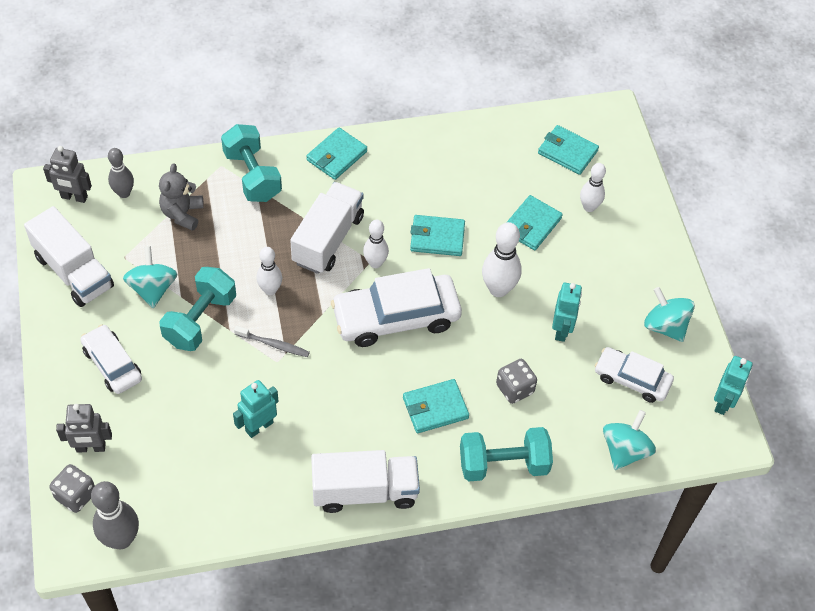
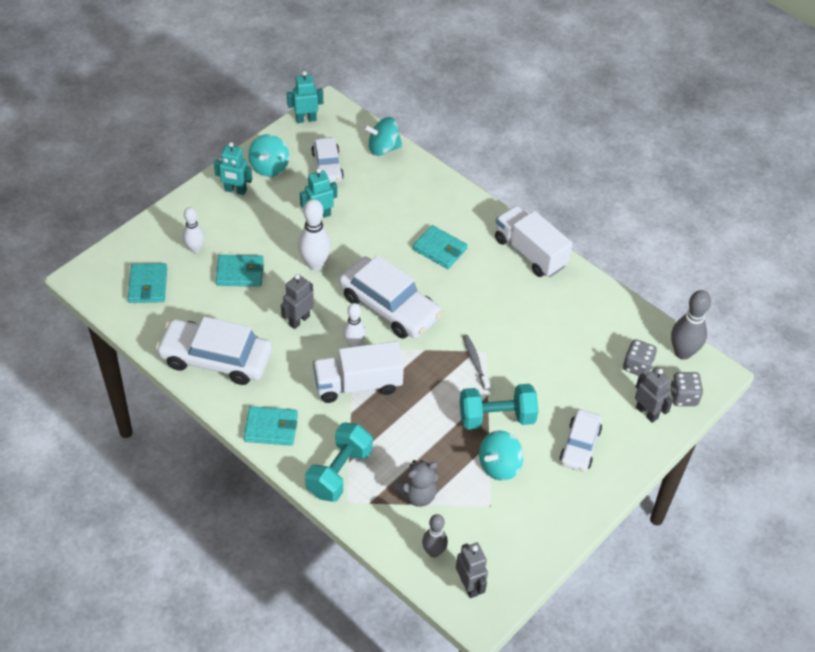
camera: 125 degrees left, 5 degrees down
white truck [24,206,114,307] -> none
turquoise robot [233,380,279,438] -> turquoise robot moved to [214,142,252,195]
white bowling pin [256,247,282,295] -> none
turquoise wallet [410,215,465,256] -> grey robot [281,274,314,329]
turquoise dumbbell [460,427,553,481] -> none
grey dice [496,359,537,404] -> grey dice moved to [623,339,657,376]
none -> white car [156,317,272,385]

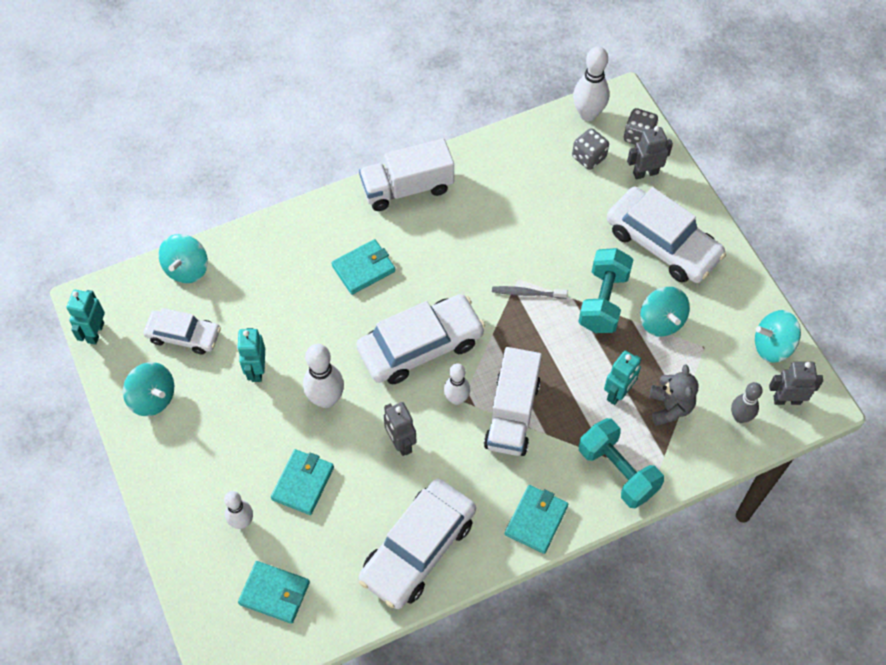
camera: 65 degrees left, 10 degrees up
turquoise robot [214,142,252,195] -> turquoise robot moved to [604,350,641,405]
white car [560,410,602,472] -> white car [607,187,726,283], size x1.67
grey bowling pin [671,290,711,360] -> white bowling pin [573,46,609,121]
none -> turquoise spinning top [755,310,801,363]

